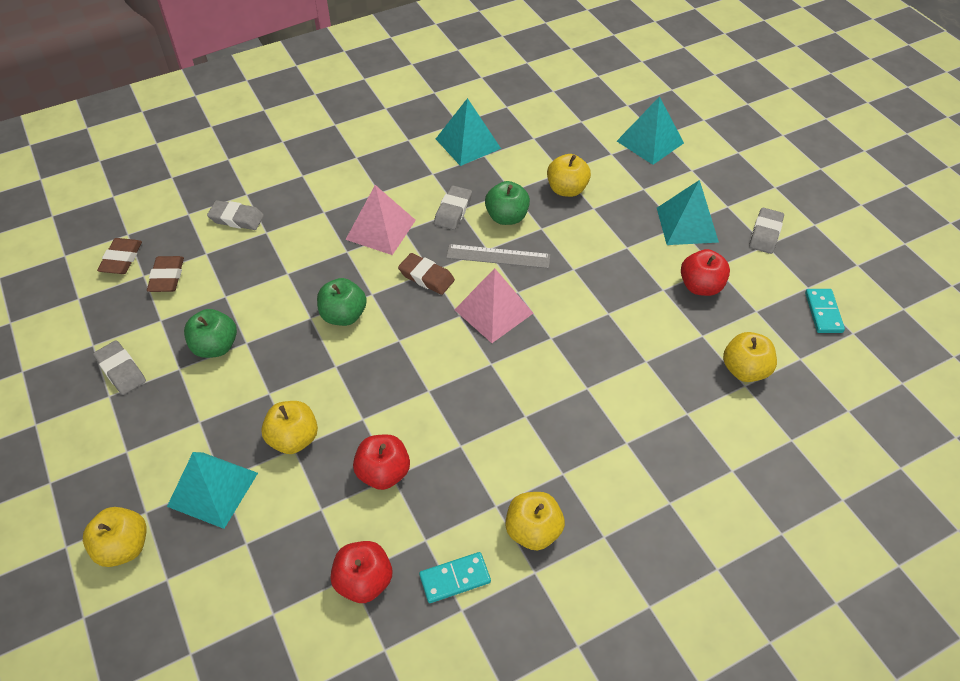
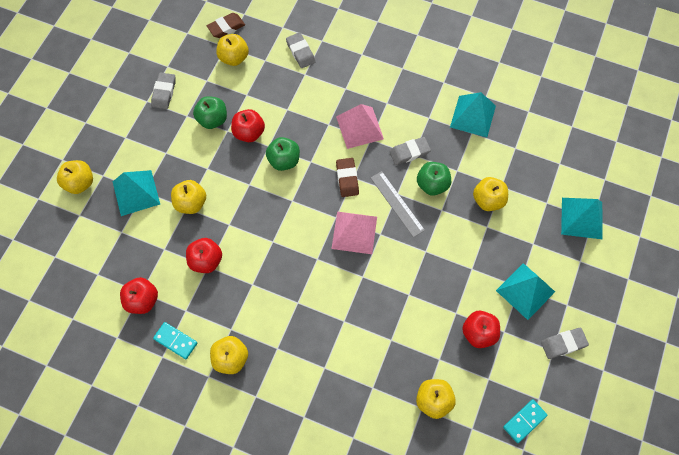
camera: 50 degrees right, 15 degrees up
brown eraser [147,256,184,292] -> yellow apple [216,34,249,66]
none -> red apple [231,109,265,142]

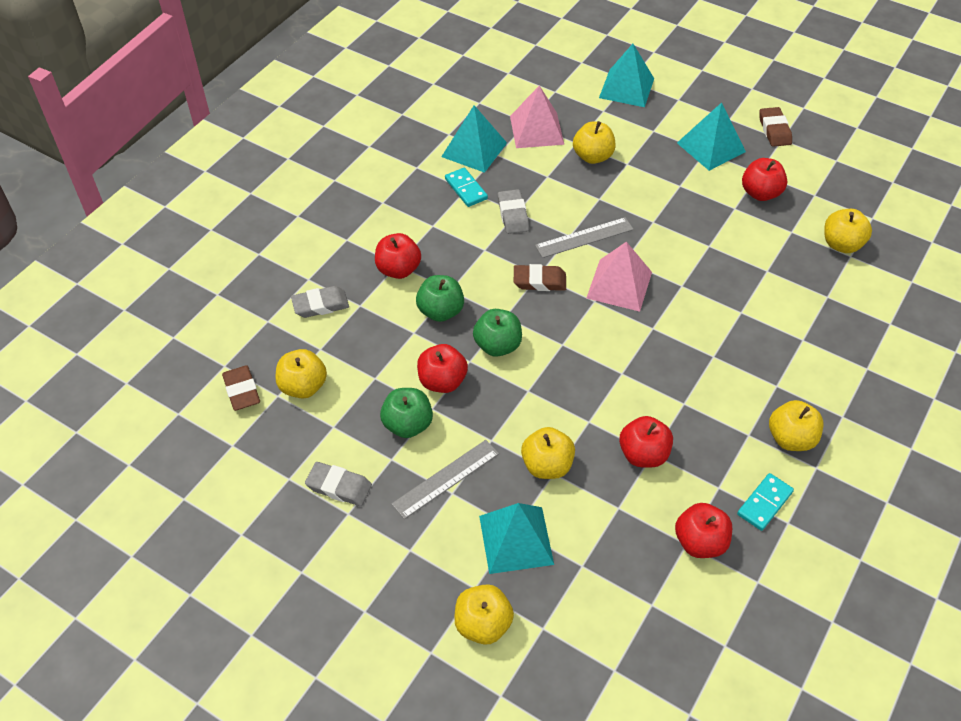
camera: 80 degrees left, 15 degrees down
pink pyramid [336,104,384,149] -> pink pyramid moved to [510,85,564,148]
green apple [417,162,451,196] -> green apple moved to [416,275,464,322]
turquoise domino [503,399,548,443] -> turquoise domino moved to [445,168,488,207]
grey eraser [541,328,589,359] -> brown eraser [760,107,792,147]
none -> red apple [375,233,421,279]
none -> grey ruler [392,440,499,519]

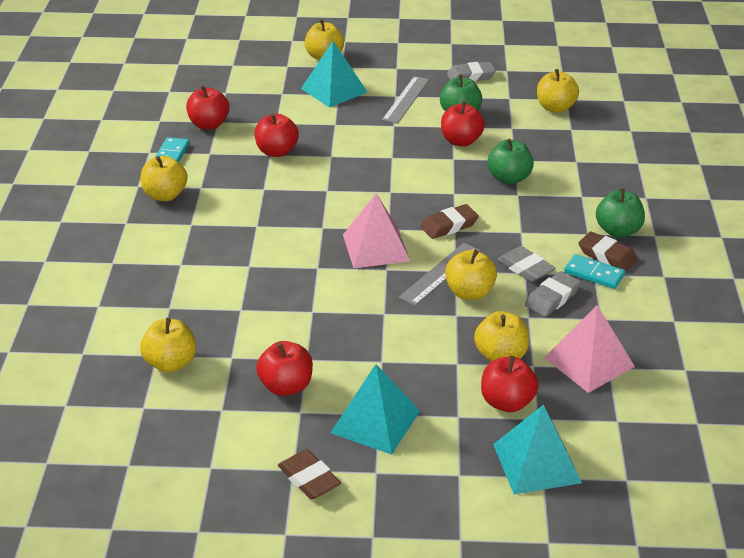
camera: 150 degrees right, 15 degrees down
brown eraser [222,365,260,411] -> brown eraser moved to [578,231,638,271]
grey eraser [291,286,349,318] -> grey eraser moved to [525,271,581,317]
red apple [375,233,421,279] -> red apple moved to [481,356,539,412]
turquoise pyramid [441,105,507,173] -> none
green apple [473,309,522,357] -> green apple moved to [596,188,645,238]
yellow apple [521,427,575,479] -> yellow apple moved to [445,249,497,300]

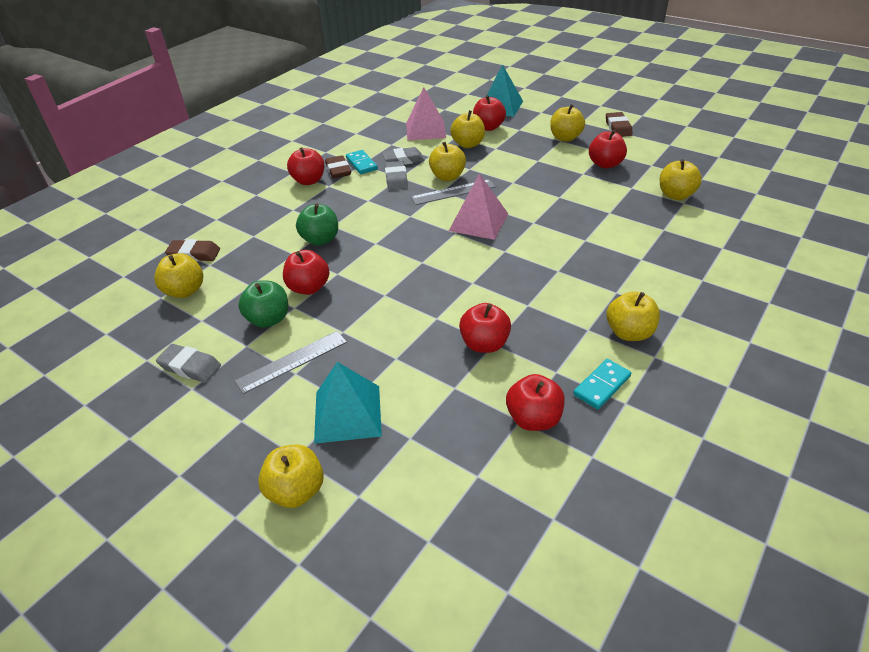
camera: 145 degrees left, 5 degrees up
turquoise pyramid [331,364,420,455] -> yellow apple [550,104,585,142]
brown eraser [420,204,479,239] -> brown eraser moved to [165,239,220,261]
green apple [596,188,645,238] -> red apple [287,147,324,185]

